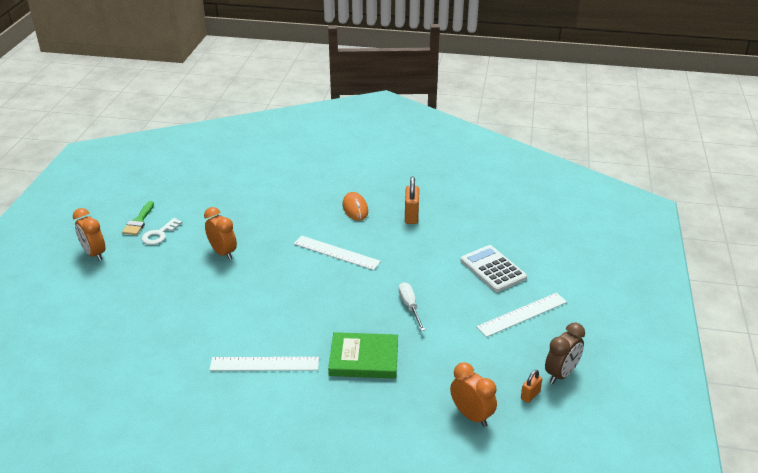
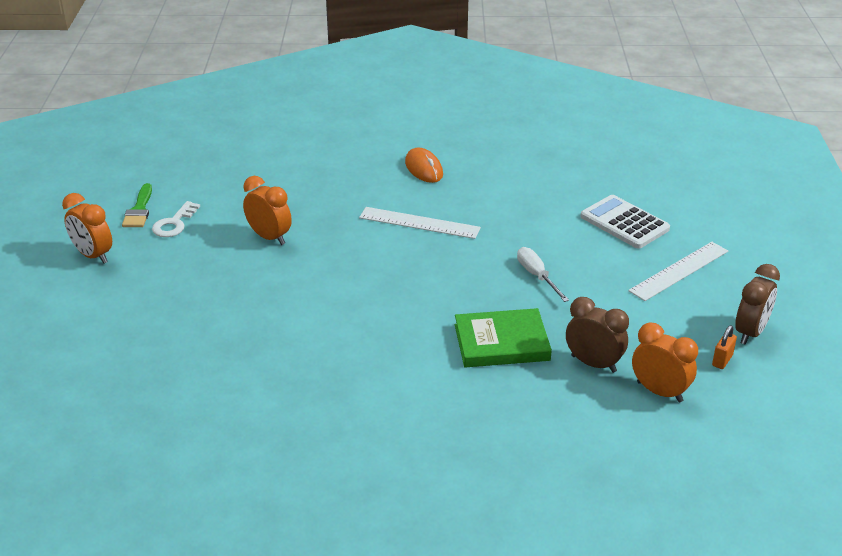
camera: 10 degrees left, 0 degrees up
white ruler [209,357,319,371] -> none
orange padlock [405,176,419,224] -> none
none -> brown clock [566,297,629,373]

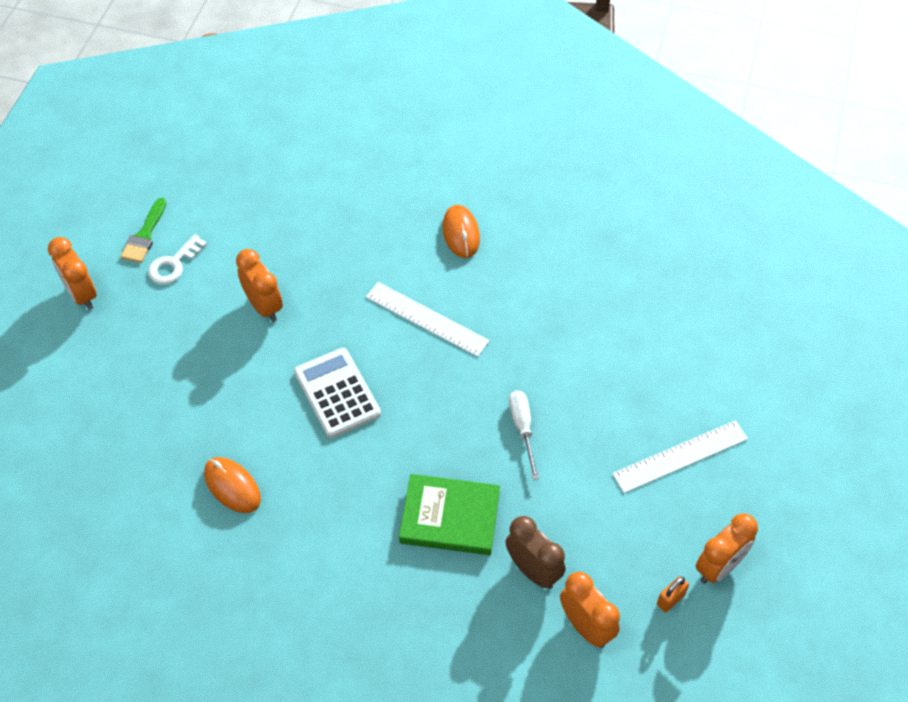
camera: 15 degrees right, 20 degrees up
white calculator [580,195,670,249] -> white calculator moved to [294,348,381,438]
brown clock [735,264,780,344] -> orange clock [696,513,758,584]
none -> orange mouse [204,457,261,513]

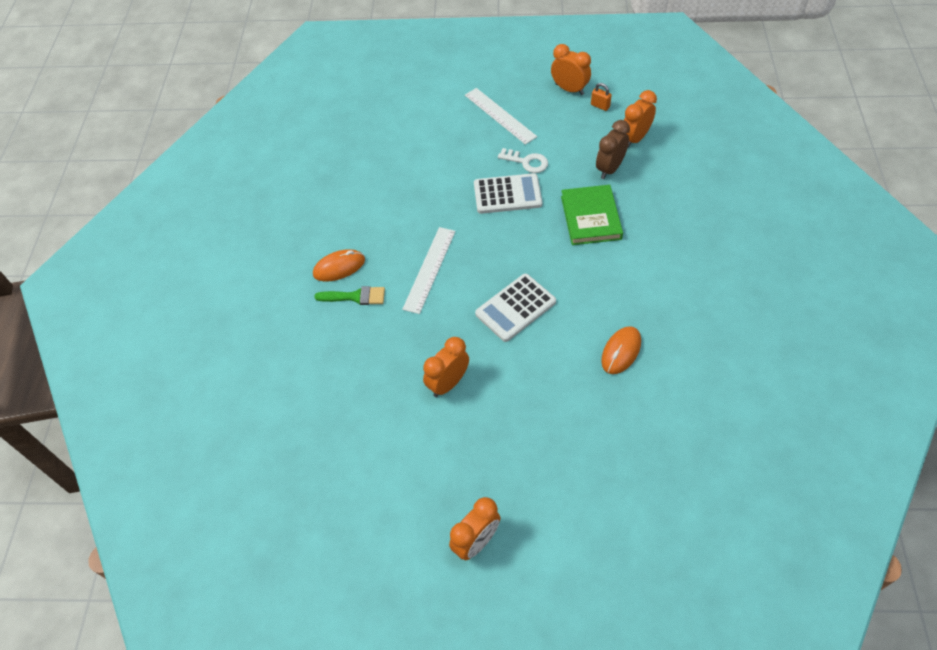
camera: 100 degrees left, 0 degrees up
green brush [120,198,167,263] -> green brush moved to [314,286,385,305]
white key [148,234,207,284] -> white key moved to [498,148,548,173]
white screwdriver [509,390,539,480] -> white calculator [474,173,542,214]

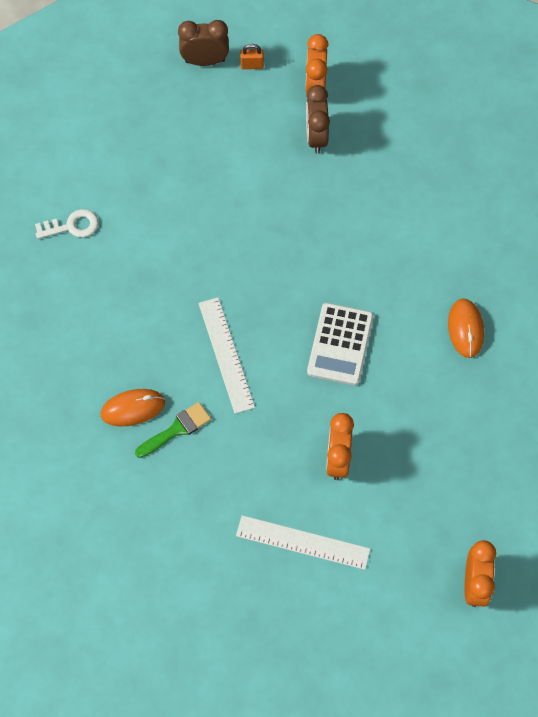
camera: 40 degrees left, 10 degrees up
orange mouse [313,249,365,282] -> orange mouse turned 45 degrees clockwise [101,389,165,427]
white ruler [465,88,537,145] -> white ruler moved to [236,515,370,570]
white calculator [474,173,542,214] -> none
white key [498,148,548,173] -> white key moved to [35,209,98,239]
orange clock [551,44,591,95] -> brown clock [178,20,229,66]
green book [561,185,623,245] -> none

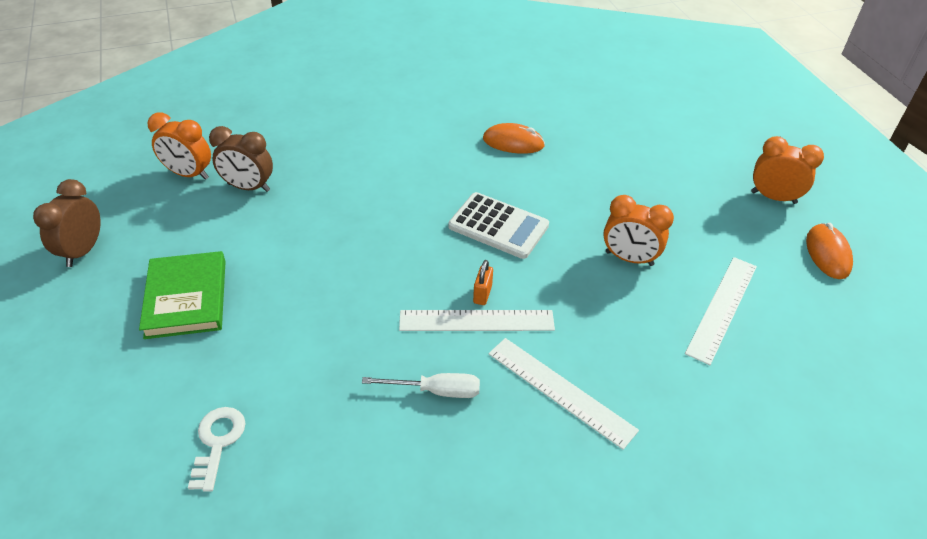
camera: 75 degrees left, 20 degrees down
orange mouse [101,389,165,427] -> orange mouse moved to [806,223,853,279]
green brush [135,402,211,458] -> white ruler [489,338,639,450]
orange padlock [240,44,264,69] -> orange padlock moved to [473,260,493,305]
none -> green book [139,251,226,339]
none -> white screwdriver [362,373,480,398]

